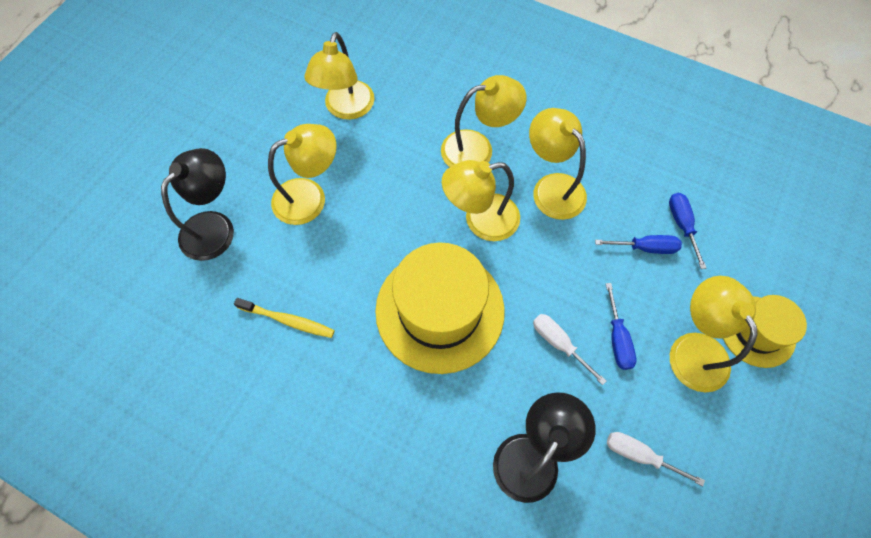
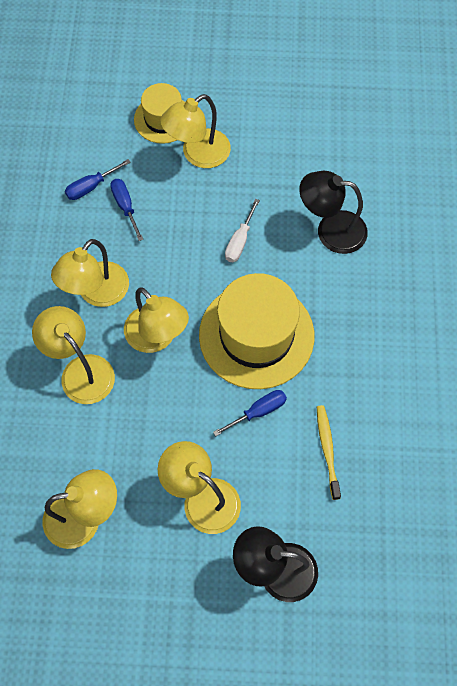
camera: 115 degrees left, 0 degrees up
blue screwdriver [606,283,636,370] -> blue screwdriver moved to [213,390,287,436]
white screwdriver [607,432,705,486] -> none

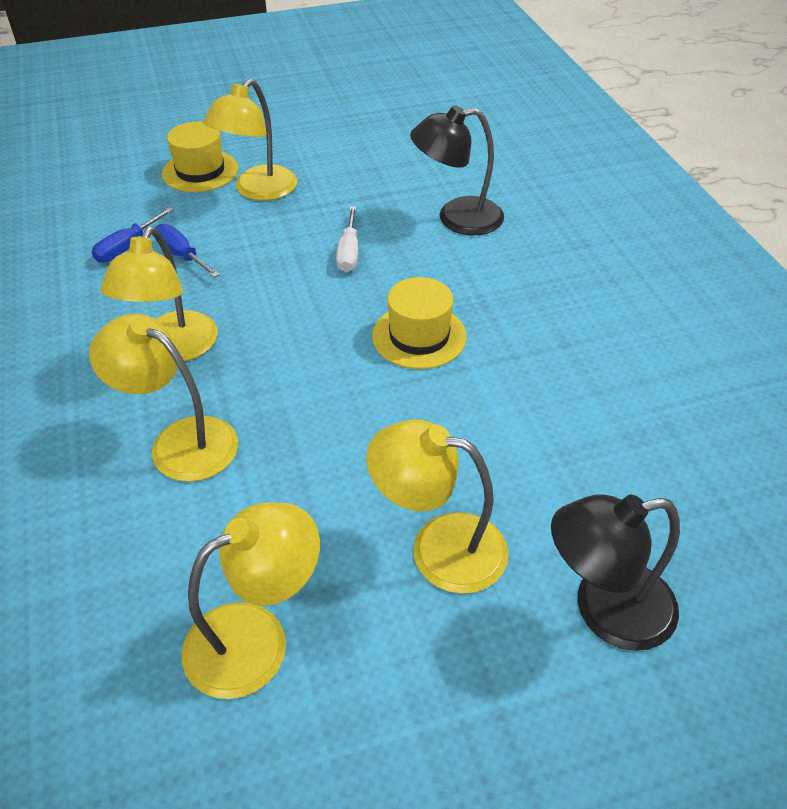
camera: 20 degrees left, 20 degrees down
yellow lamp [124,287,189,353] -> none
yellow hat [199,273,314,389] -> yellow hat [372,277,467,369], size x0.57
blue screwdriver [213,390,287,436] -> none
yellow toothbrush [317,405,341,500] -> none

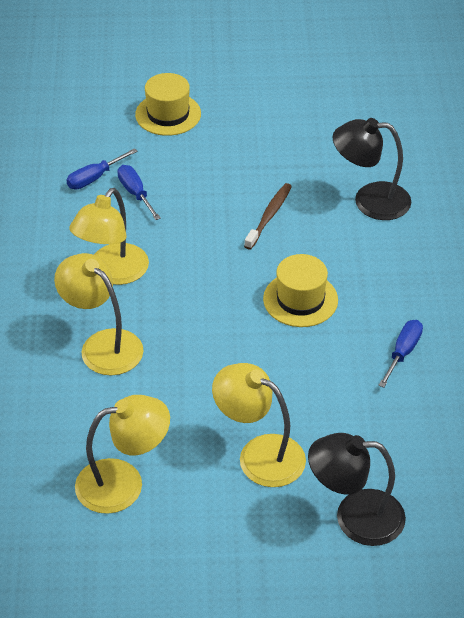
camera: 15 degrees right, 0 degrees up
yellow lamp [203,79,297,201] -> none
white screwdriver [336,206,358,272] -> brown toothbrush [244,183,292,250]
none -> blue screwdriver [378,320,423,388]

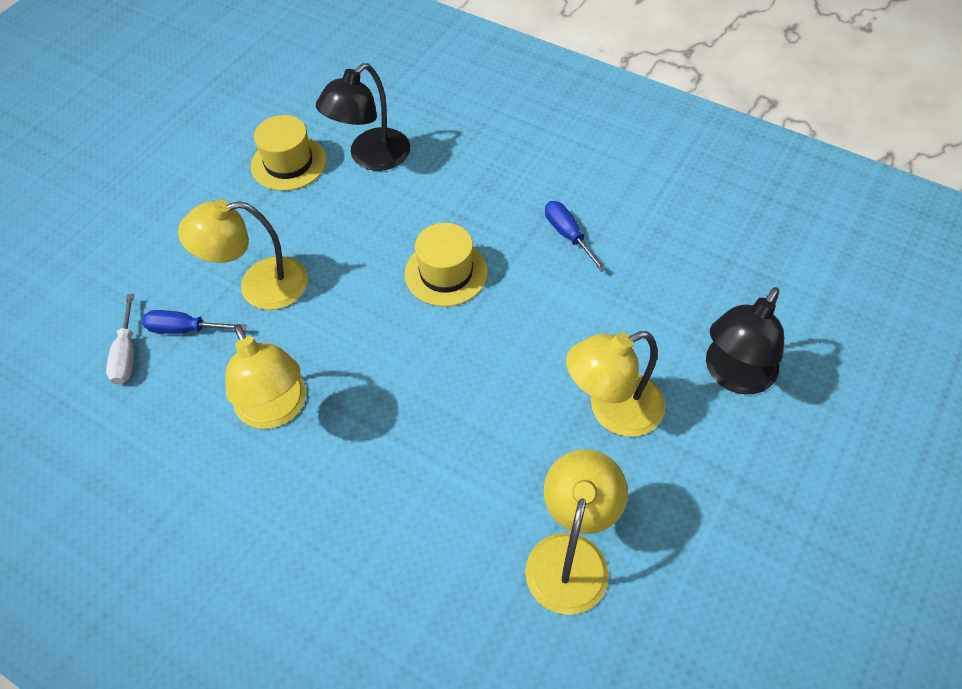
camera: 55 degrees left, 10 degrees up
yellow lamp [54,253,144,376] -> yellow lamp moved to [178,199,308,310]
blue screwdriver [66,148,138,189] -> white screwdriver [106,294,134,385]
yellow hat [135,73,201,136] -> yellow hat moved to [251,115,327,191]
brown toothbrush [244,183,292,250] -> none

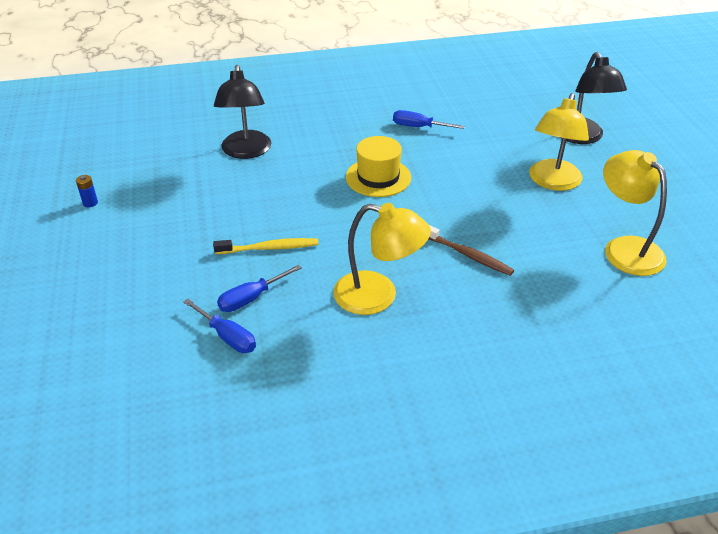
camera: 45 degrees left, 15 degrees down
white screwdriver [106,294,134,385] -> blue screwdriver [183,299,256,353]
yellow lamp [178,199,308,310] -> yellow toothbrush [213,238,318,254]
yellow hat [251,115,327,191] -> none
none -> blue battery [76,175,98,207]
none -> brown toothbrush [429,225,514,276]

